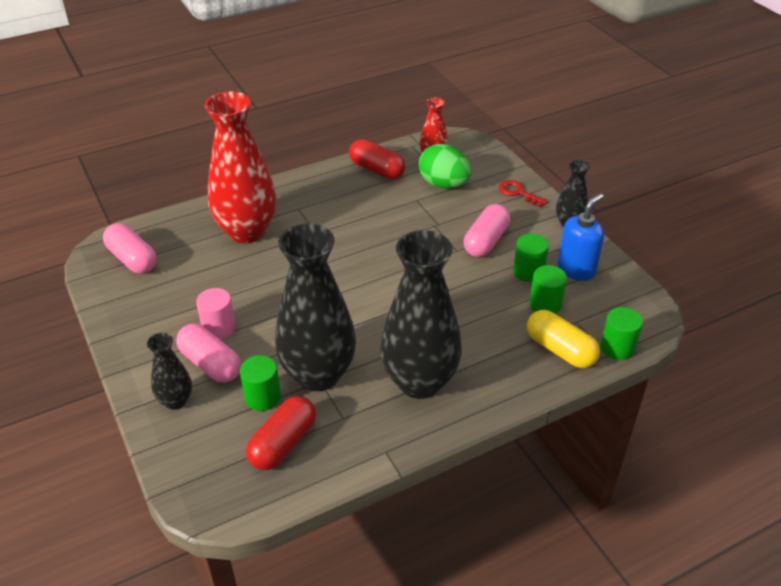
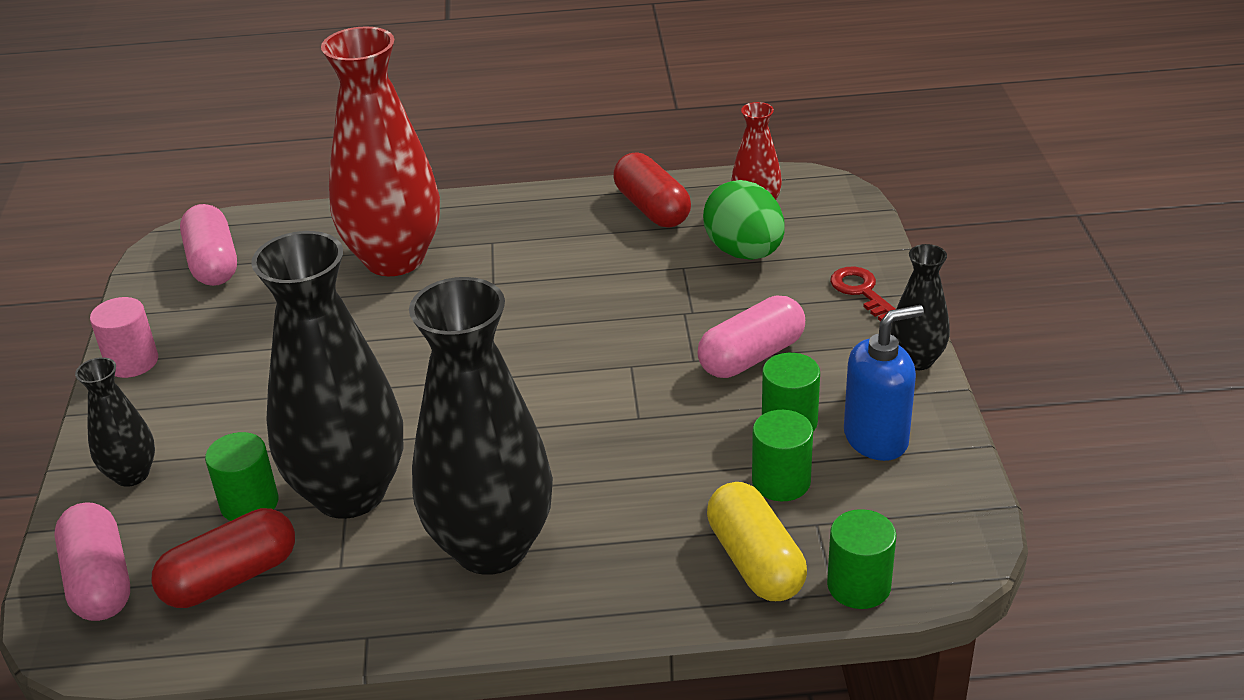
camera: 25 degrees right, 5 degrees down
pink capsule [176,324,241,383] -> pink capsule moved to [54,502,130,621]
pink cylinder [196,288,236,339] -> pink cylinder moved to [90,297,158,378]

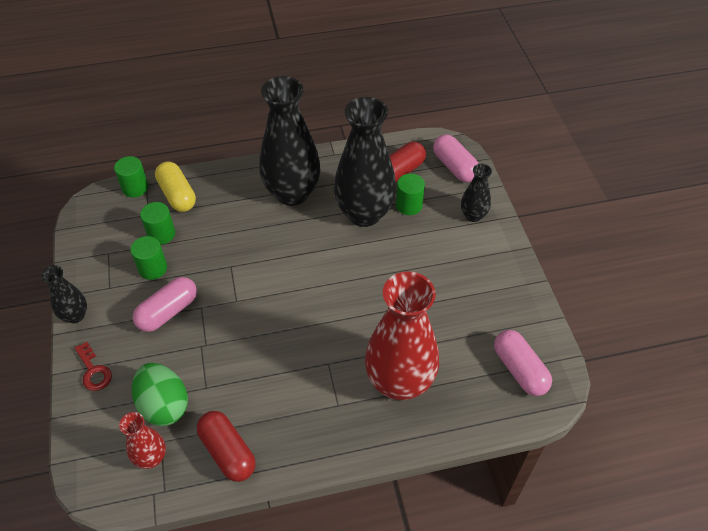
camera: 170 degrees right, 15 degrees up
pink cylinder [90,297,158,378] -> none
blue soap dispenser [844,305,924,461] -> none

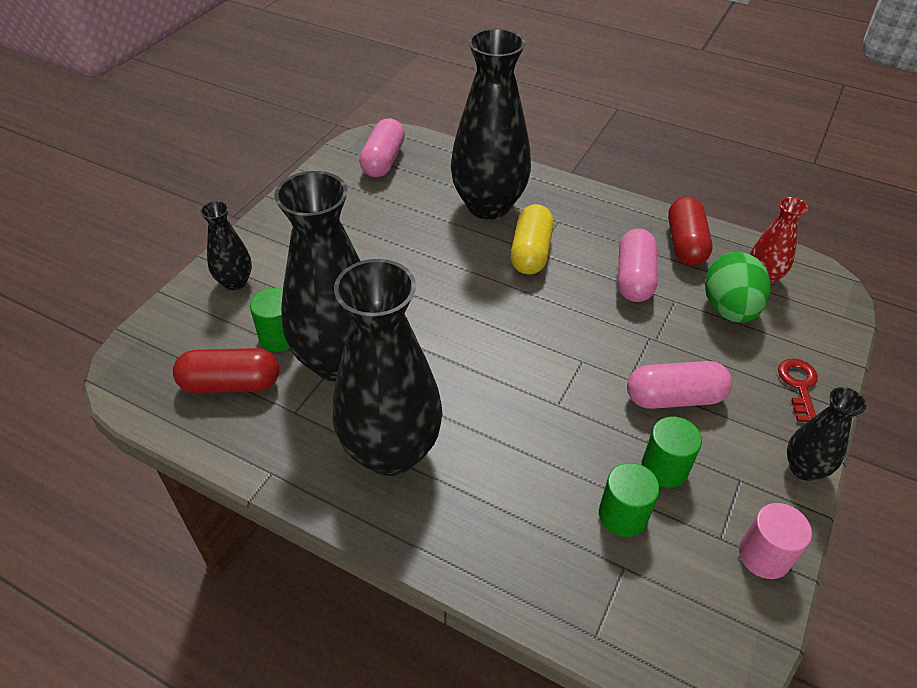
camera: 140 degrees left, 5 degrees down
green cylinder [114,156,148,198] -> none
yellow capsule [155,161,196,212] -> yellow capsule moved to [510,204,553,274]
red vase [365,271,439,400] -> black vase [451,28,531,220]
pink capsule [433,134,479,182] -> pink capsule moved to [618,229,657,302]
none -> pink cylinder [739,503,812,579]

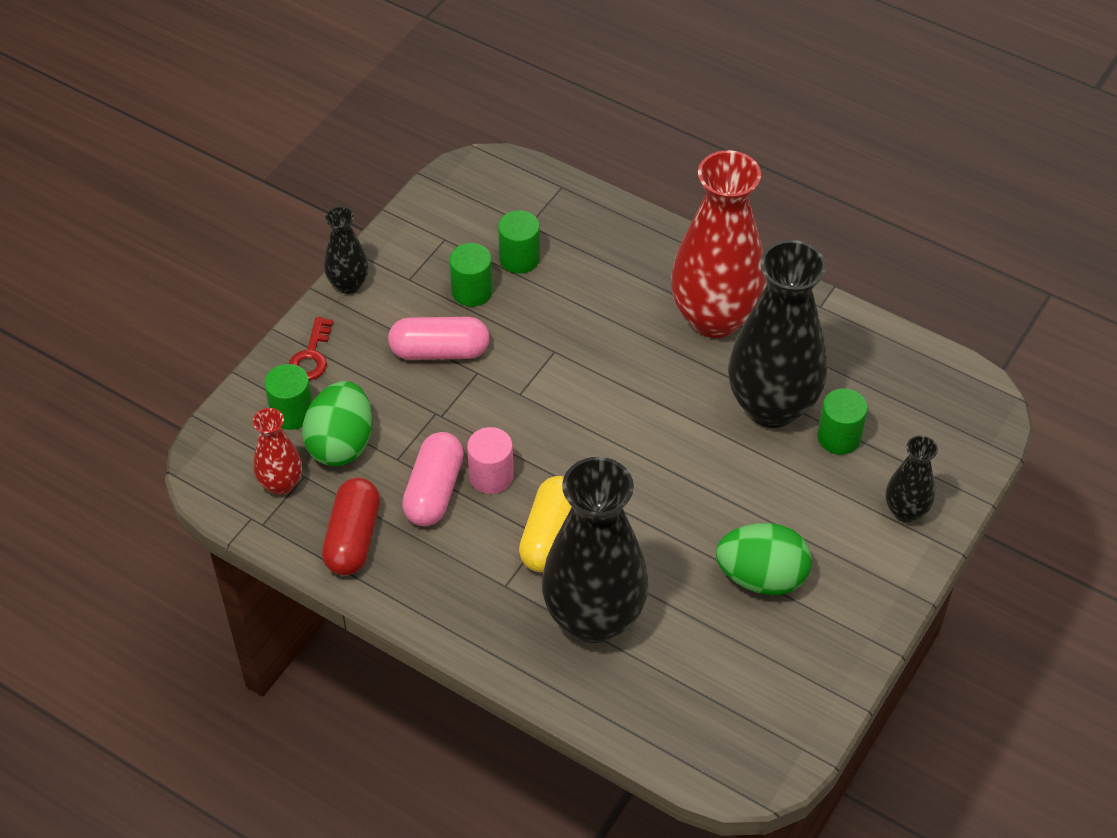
camera: 175 degrees left, 5 degrees up
red capsule [173,348,279,393] -> none
black vase [333,259,443,476] -> red vase [671,150,766,338]
pink capsule [359,119,405,177] -> none
pink cylinder [739,503,812,579] -> pink cylinder moved to [467,427,514,494]
none -> green cylinder [264,364,312,430]
none -> green egg [716,523,812,595]

